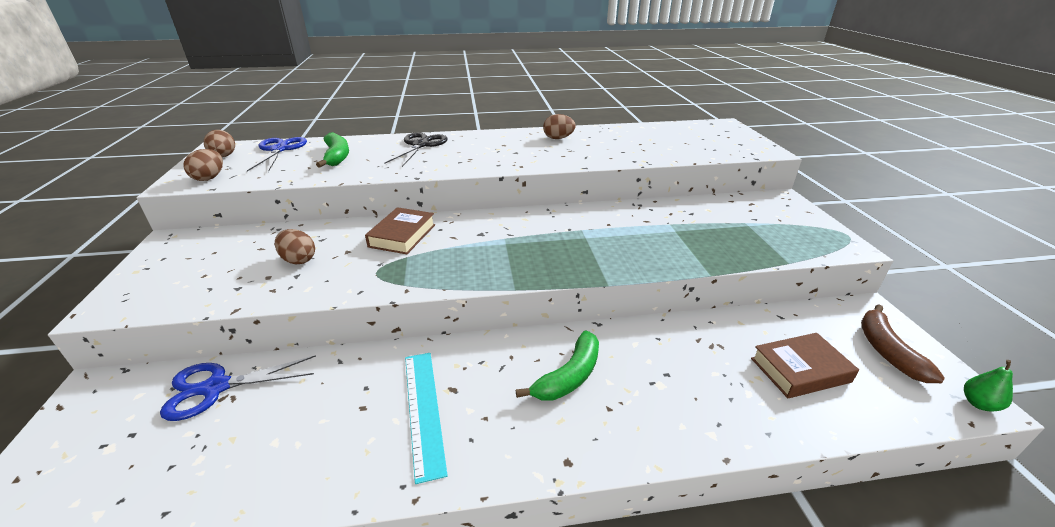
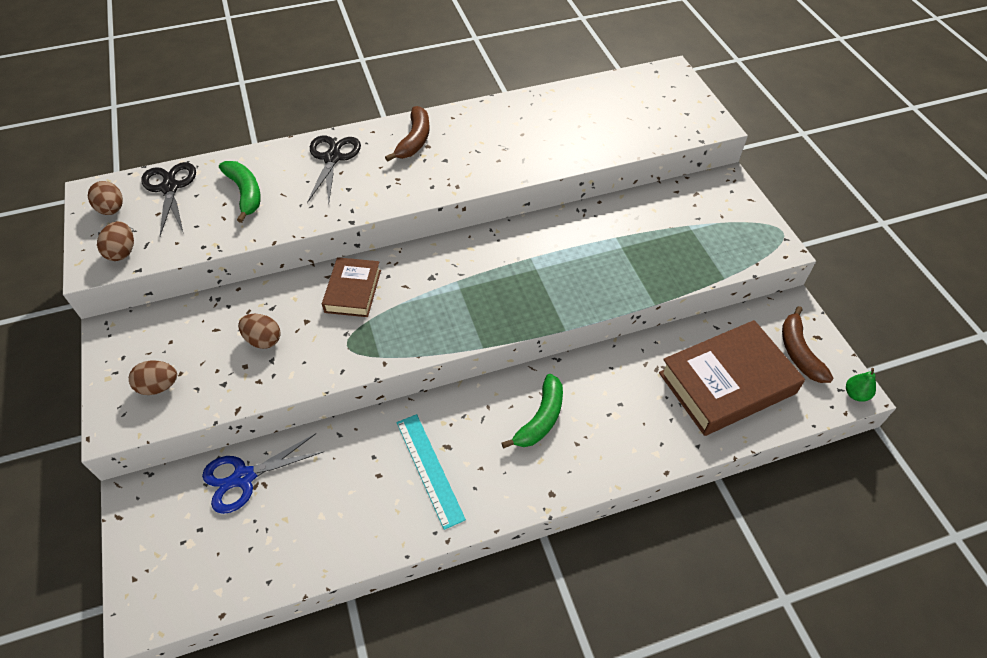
camera: 10 degrees left, 20 degrees up
blue scissors [247,137,307,172] -> black scissors [141,162,196,236]
brown egg [543,114,576,139] -> brown egg moved to [129,361,177,395]
brown book [751,333,859,398] -> brown book [659,320,805,436], size x1.77
none -> brown banana [385,106,430,162]

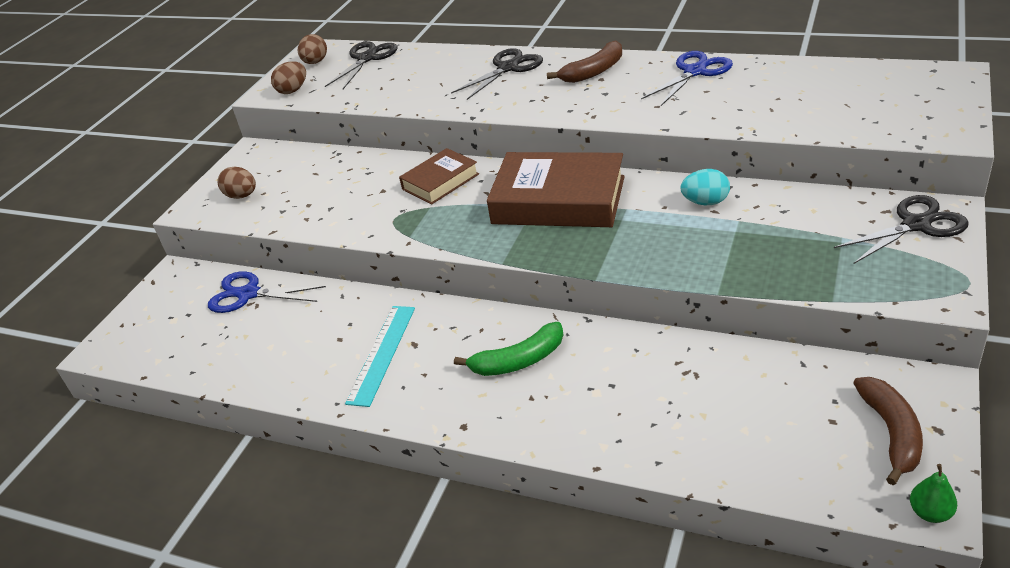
camera: 45 degrees right, 15 degrees down
green banana [219,161,261,223] -> none
brown egg [238,314,281,349] -> none
brown book [659,320,805,436] -> brown book moved to [487,152,625,227]
brown banana [782,306,834,383] -> brown banana turned 150 degrees clockwise [853,377,923,485]
none -> blue scissors [641,51,733,106]
none -> turquoise egg [680,169,730,205]
none -> black scissors [834,195,969,264]

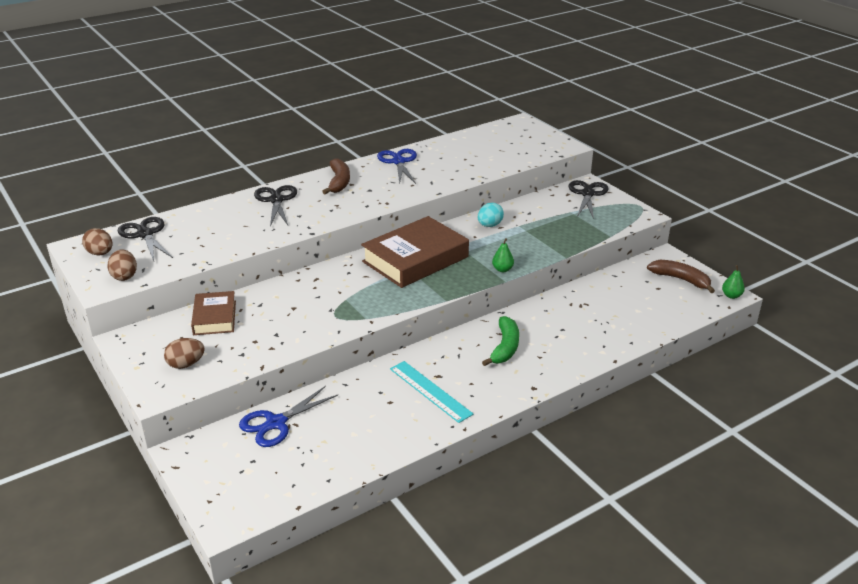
camera: 60 degrees left, 5 degrees down
brown book [399,148,479,205] -> brown book moved to [191,291,236,335]
none -> green pear [492,238,514,272]

